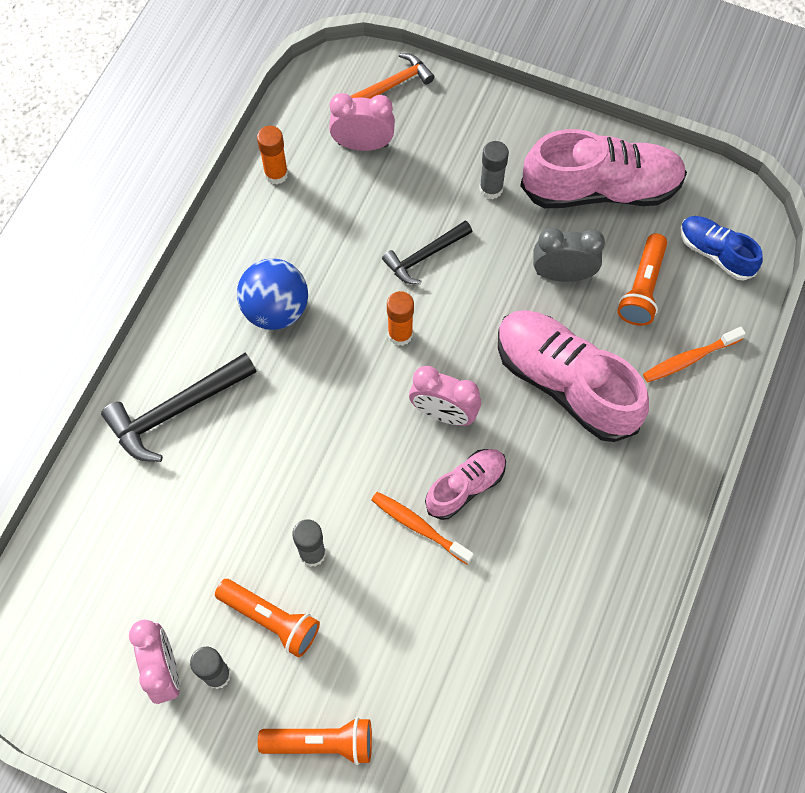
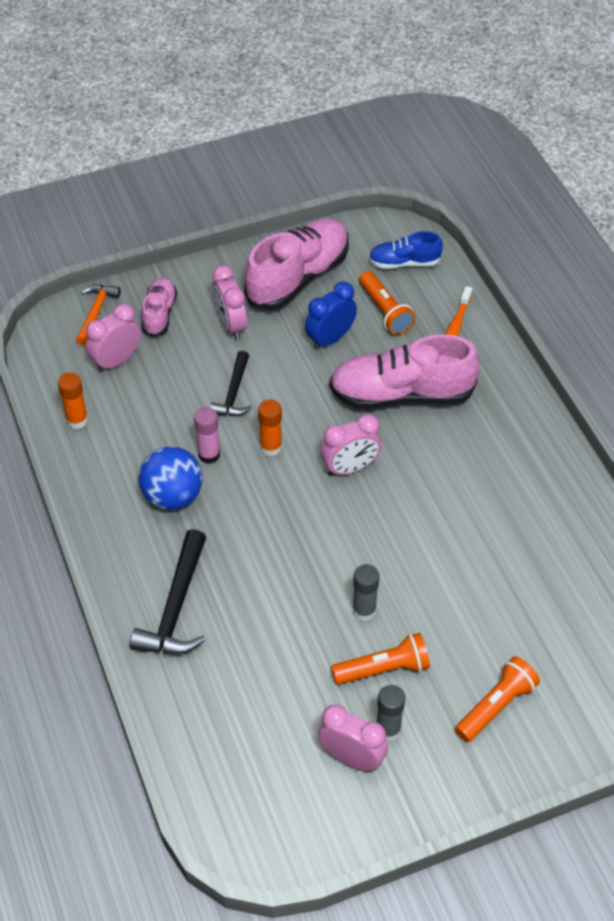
camera: 45 degrees left, 15 degrees down
orange toothbrush [371,492,474,565] -> none
pink shoe [425,449,506,520] -> pink shoe moved to [141,277,177,337]
grey glue stick [479,141,509,200] -> pink clock [213,265,247,340]
grey clock [533,227,605,282] -> blue clock [305,282,357,350]
none -> pink glue stick [194,407,220,464]

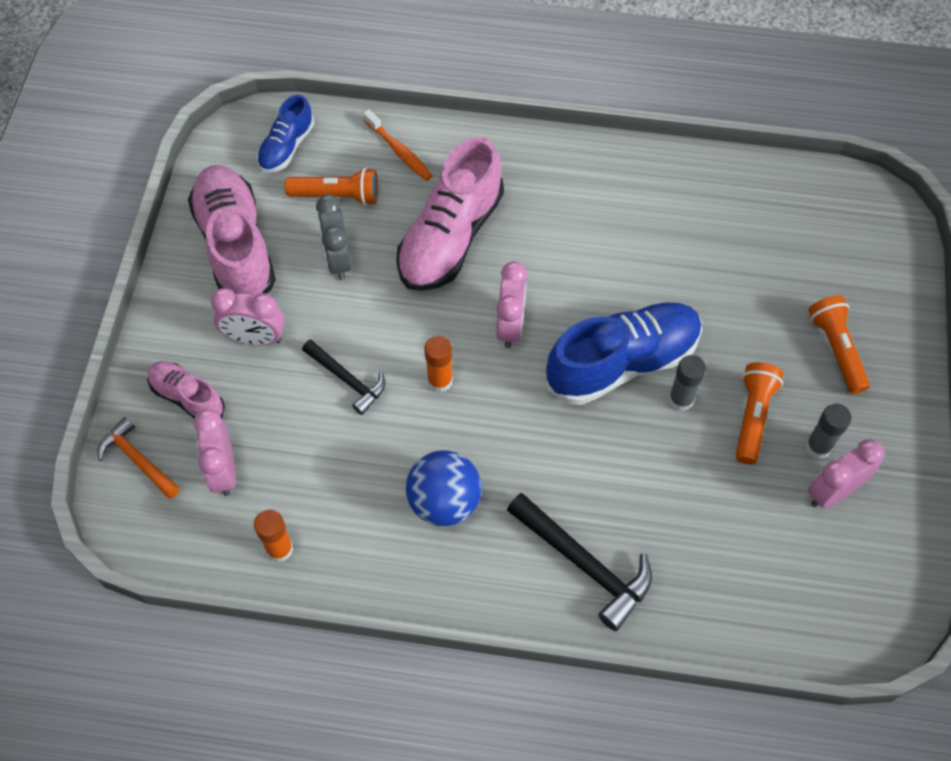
camera: 60 degrees left, 10 degrees up
pink glue stick [194,407,220,464] -> none
blue clock [305,282,357,350] -> grey clock [316,194,352,280]
none -> blue shoe [546,302,702,405]

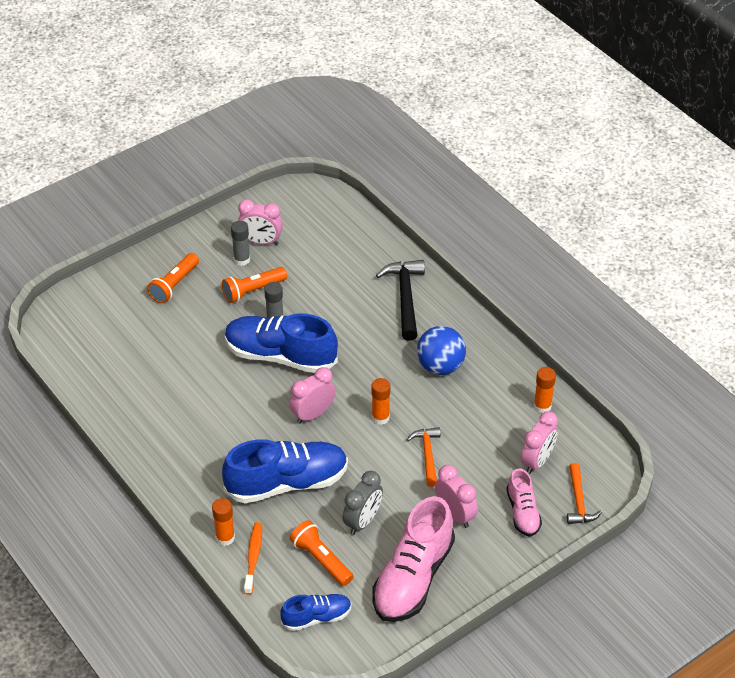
camera: 135 degrees left, 15 degrees down
black hammer [302,340,385,415] -> orange hammer [407,427,440,487]
pink shoe [396,137,504,291] -> blue shoe [222,439,348,503]
none -> orange glue stick [212,498,235,546]

